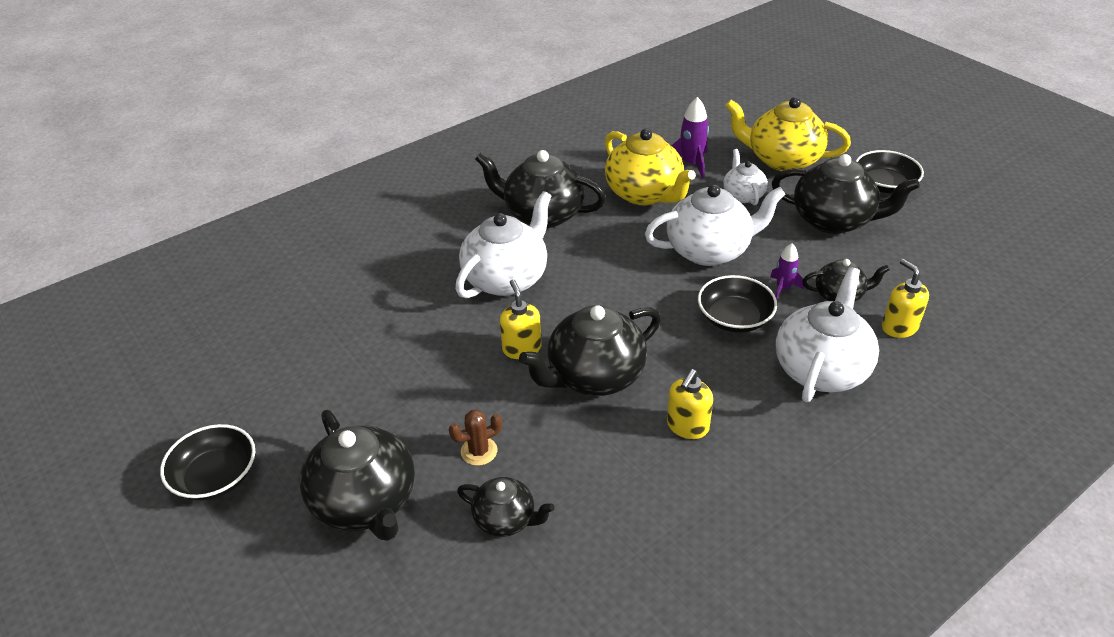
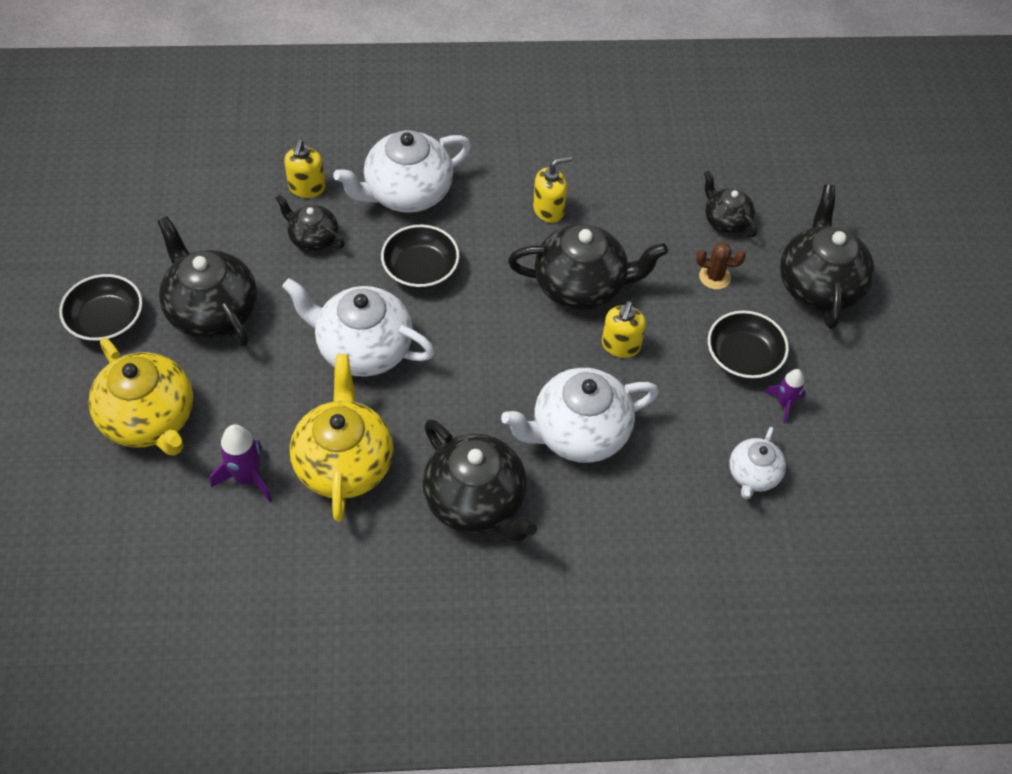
camera: 150 degrees left, 15 degrees up
black bowl [160,424,255,500] -> black bowl moved to [708,311,789,380]
white teapot [723,149,768,205] -> white teapot moved to [729,427,786,499]
purple rocket [770,243,804,299] -> purple rocket moved to [765,369,806,423]

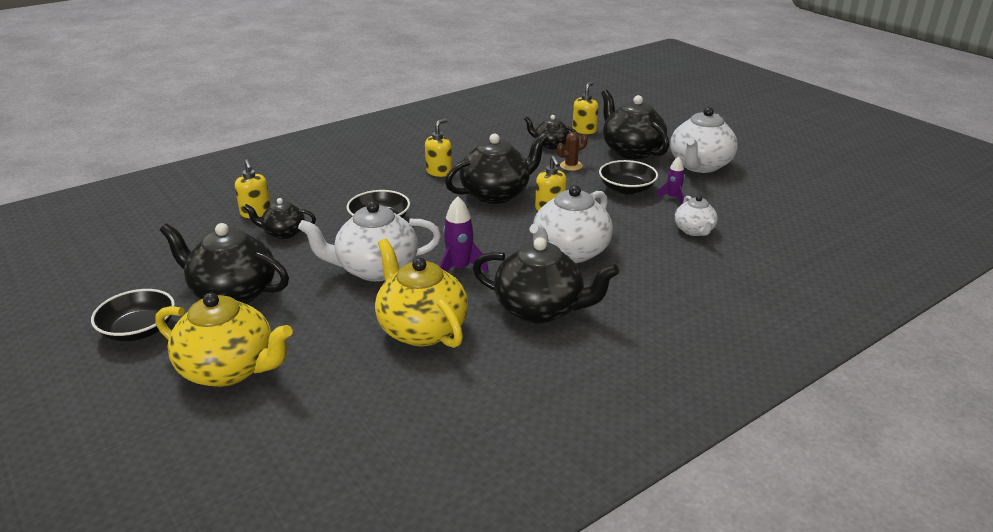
camera: 30 degrees left, 25 degrees down
purple rocket [210,424,272,502] -> purple rocket moved to [439,196,489,273]
white teapot [333,130,471,213] -> white teapot moved to [670,107,738,173]
none -> yellow soap dispenser [572,81,599,134]

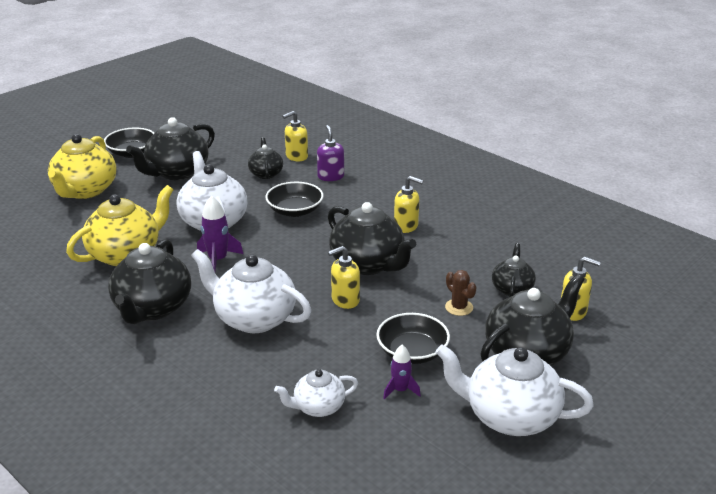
camera: 80 degrees right, 0 degrees up
black teapot [160,223,289,304] -> black teapot turned 150 degrees counterclockwise [126,117,215,180]
none -> purple soap dispenser [317,125,344,181]

